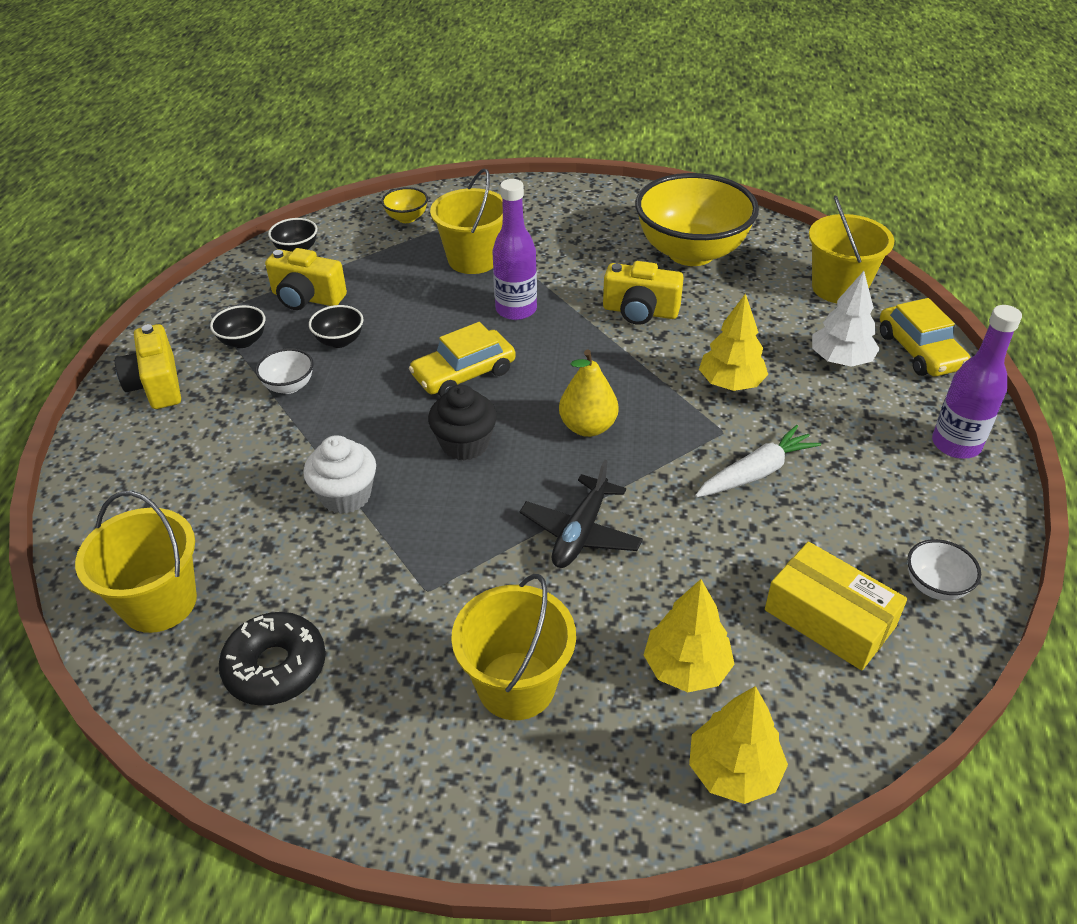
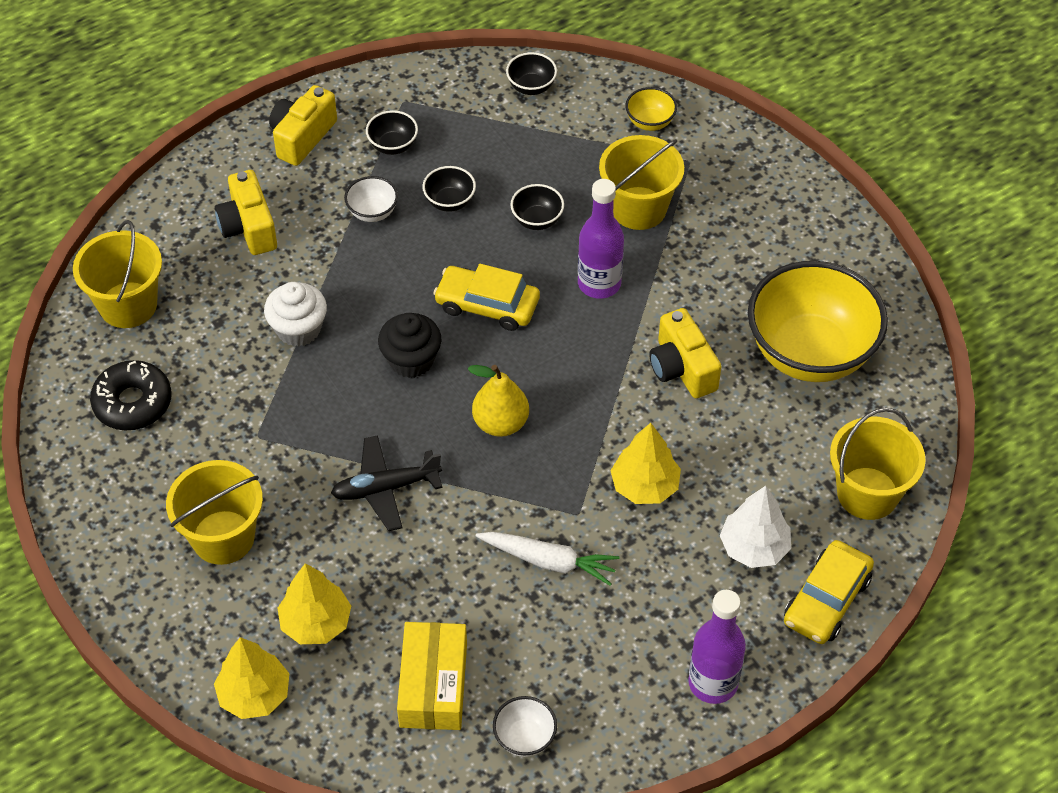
camera: 50 degrees right, 10 degrees up
yellow camera [265,248,347,310] -> yellow camera moved to [215,170,277,255]
none -> black bowl [510,184,564,230]

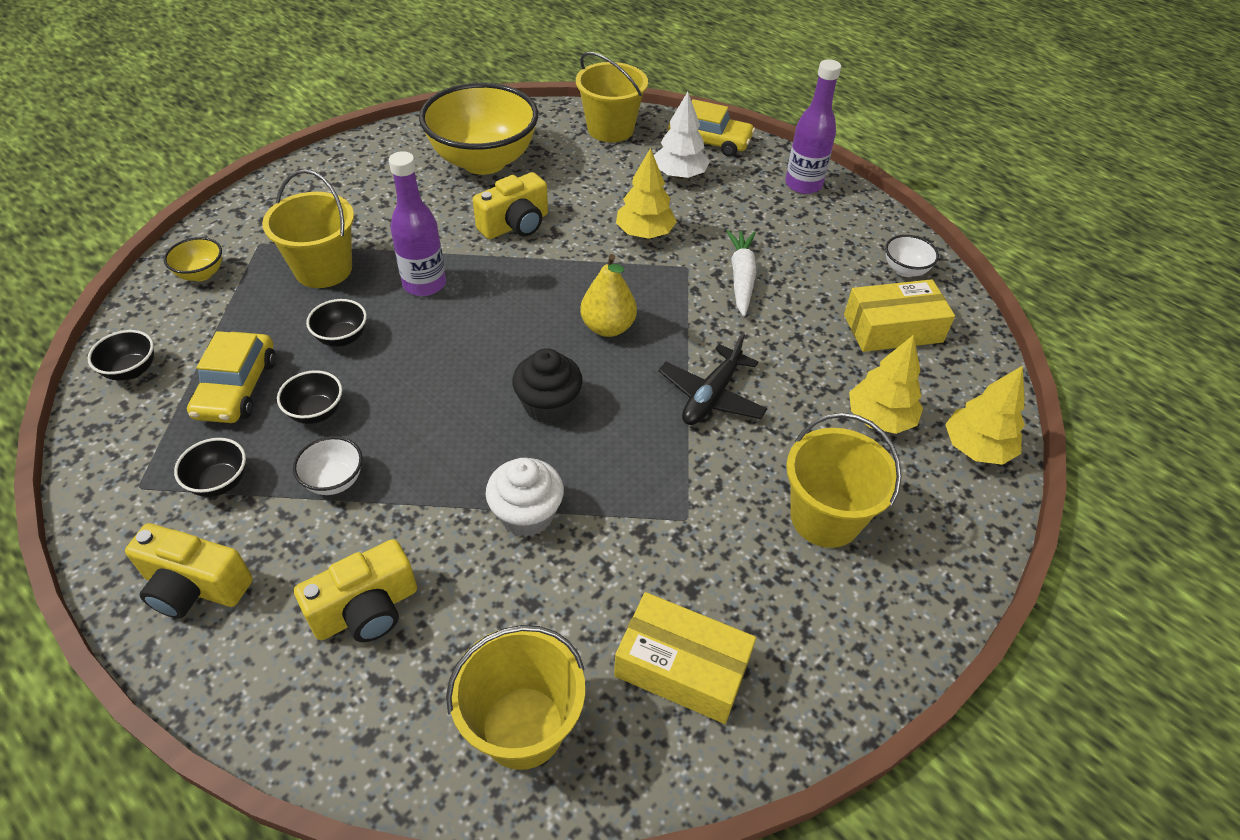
camera: 105 degrees left, 5 degrees down
black donut [90,360,172,430] -> yellow box [614,592,756,724]
black plane [331,435,442,531] -> black plane turned 60 degrees clockwise [659,333,767,425]
yellow car [433,264,540,331] -> yellow car moved to [187,331,276,423]

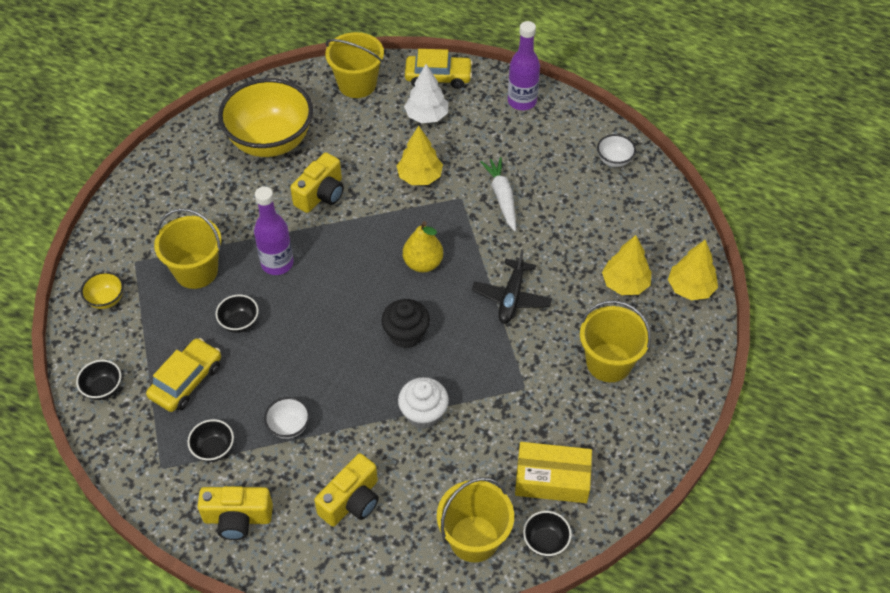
camera: 15 degrees left, 5 degrees up
yellow car [187,331,276,423] -> yellow car turned 135 degrees counterclockwise [146,338,221,412]
black bowl [277,370,342,424] -> black bowl moved to [523,511,572,557]
yellow box [844,279,955,352] -> none

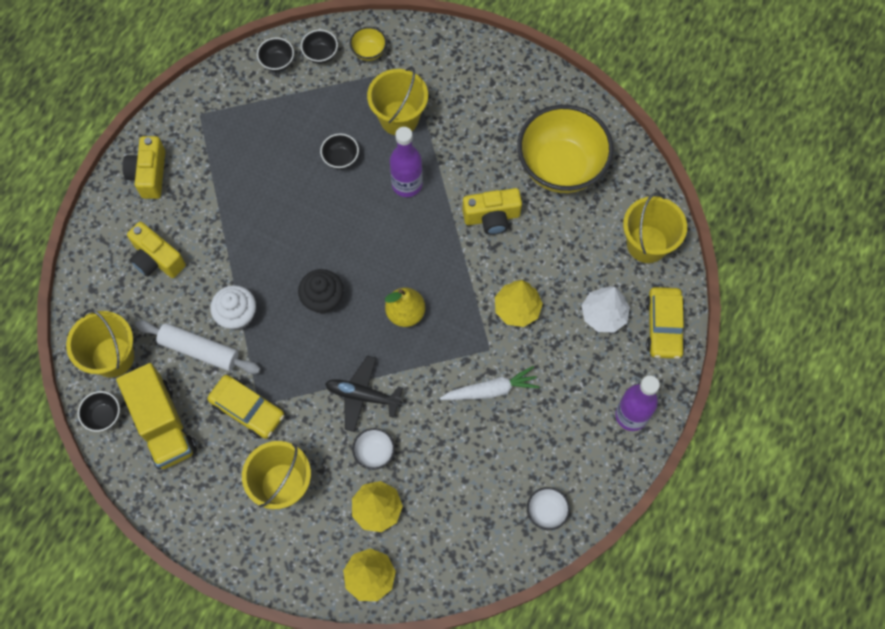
camera: 90 degrees right, 15 degrees up
yellow car [146,338,221,412] -> yellow car moved to [207,375,284,439]
black bowl [187,419,234,462] -> black bowl moved to [301,29,338,64]
white bowl [264,397,310,439] -> white bowl moved to [352,428,395,470]
yellow camera [290,152,344,213] -> yellow camera turned 45 degrees counterclockwise [462,188,522,235]
yellow box [515,442,592,503] -> yellow truck [116,363,197,470]
none -> white rolling pin [135,320,261,374]

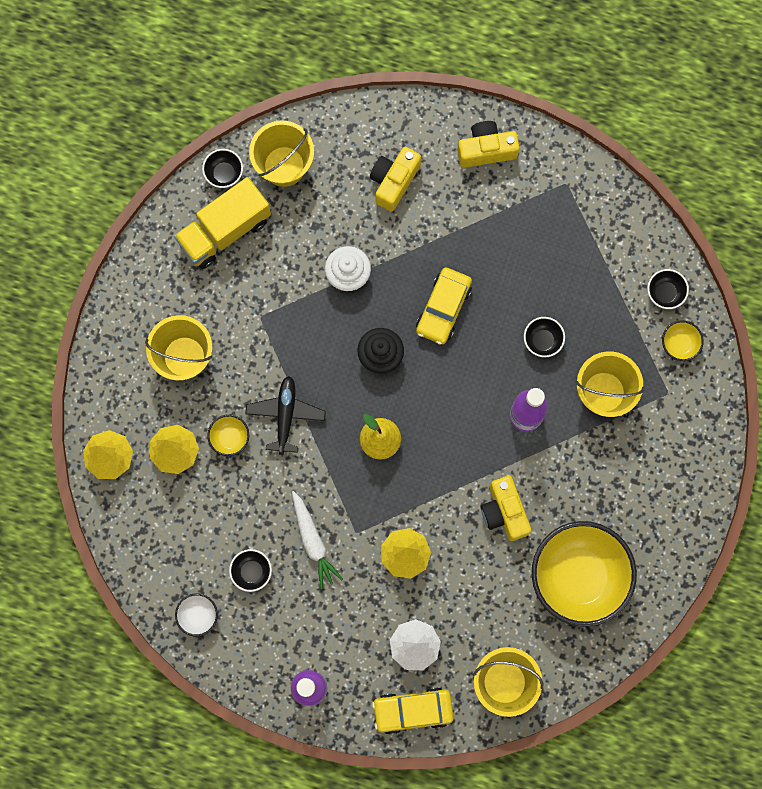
camera: 80 degrees right, 10 degrees up
white rolling pin [135,320,261,374] -> none
yellow car [207,375,284,439] -> yellow car moved to [416,267,472,345]
black bowl [257,37,294,72] -> black bowl moved to [229,549,272,592]
white bowl [352,428,395,470] -> yellow bowl [207,415,249,456]

